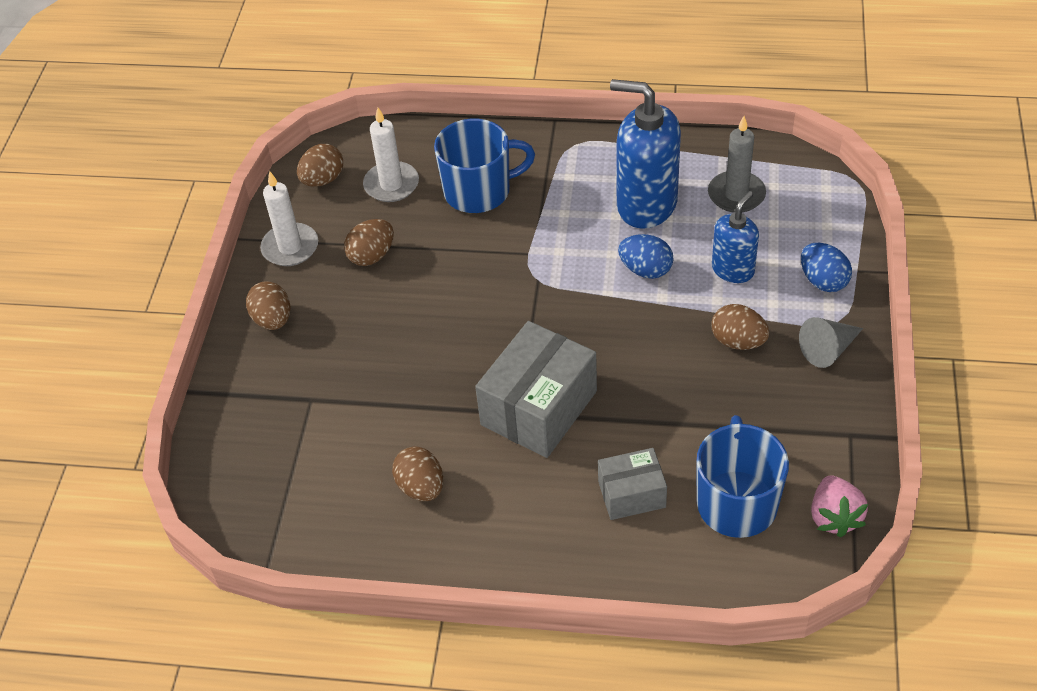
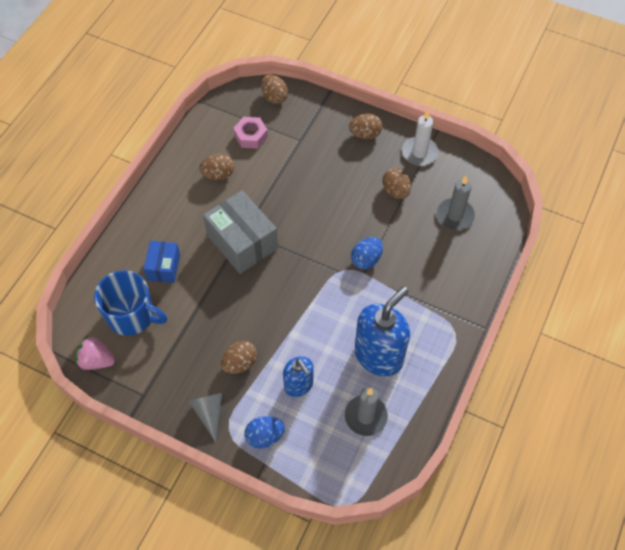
camera: 105 degrees right, 10 degrees up
brown egg [297,144,343,187] -> brown egg moved to [261,74,288,104]
white candle [363,108,419,202] -> grey candle [437,176,475,230]
blue mug [434,119,535,213] -> none
grey box [598,448,667,520] -> blue box [143,241,180,283]
blue egg [618,234,674,279] -> blue egg moved to [351,237,383,269]
none -> pink nut [234,117,268,148]

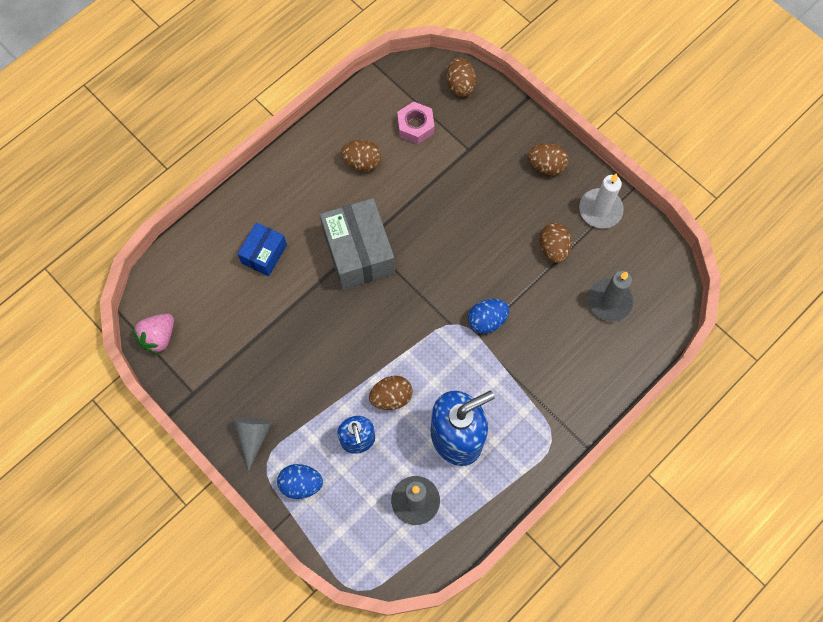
camera: 20 degrees right, 10 degrees up
pink strawberry [76,336,115,370] -> pink strawberry turned 90 degrees counterclockwise [133,313,174,355]
blue mug [94,270,167,336] -> none
brown egg [221,341,257,374] -> brown egg moved to [369,376,413,410]

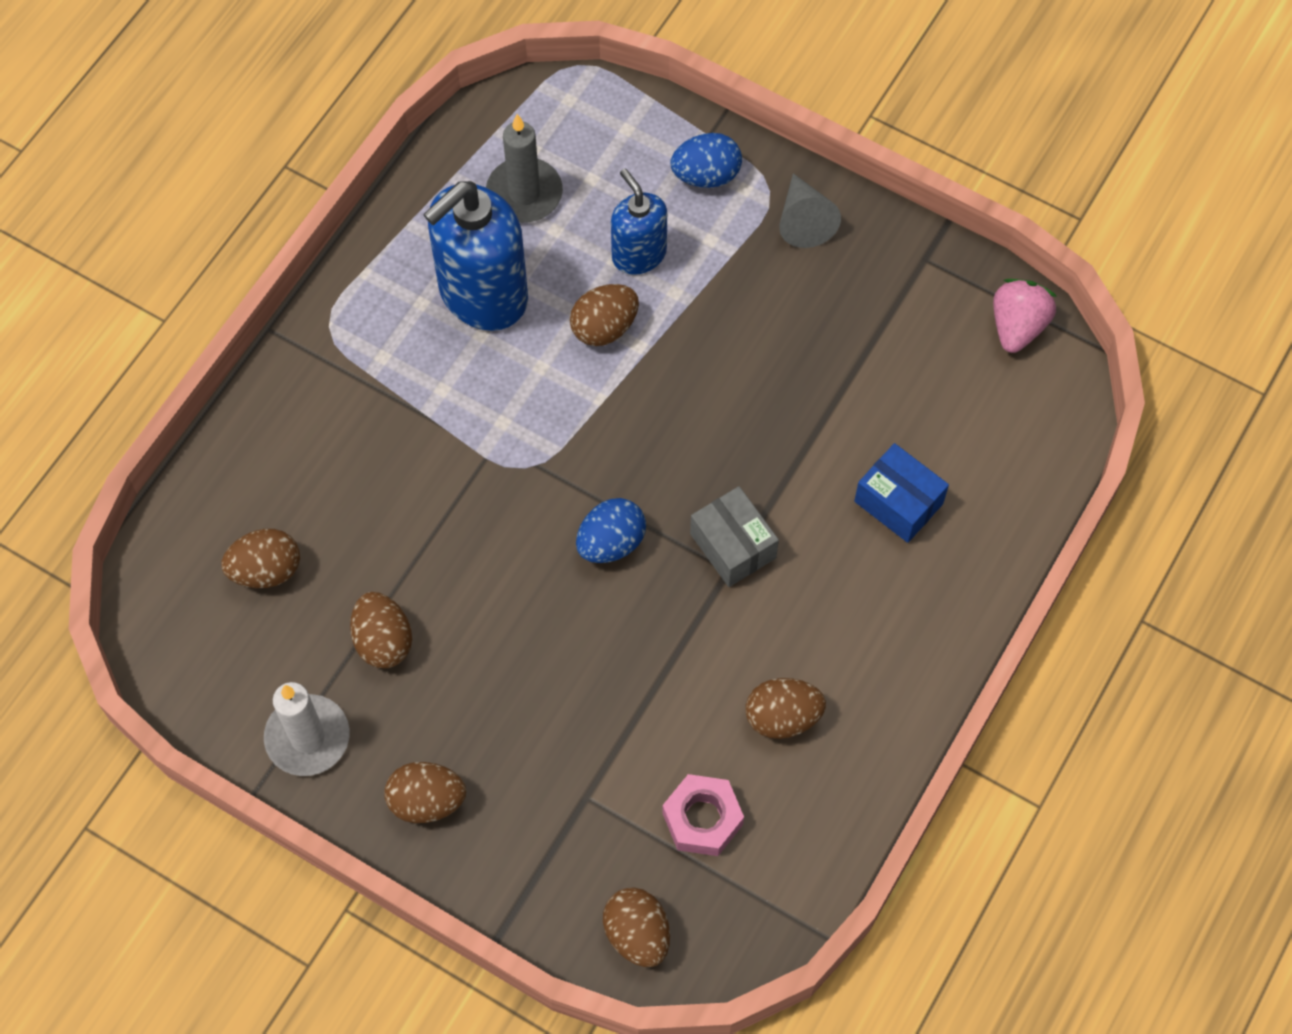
camera: 165 degrees right, 5 degrees down
blue box [238,222,287,276] -> blue box turned 60 degrees counterclockwise [854,443,949,543]
grey box [320,198,395,290] -> grey box [690,486,779,587], size x0.57
blue egg [468,299,509,334] -> blue egg moved to [576,498,646,563]
grey candle [588,271,633,322] -> brown egg [221,529,300,588]

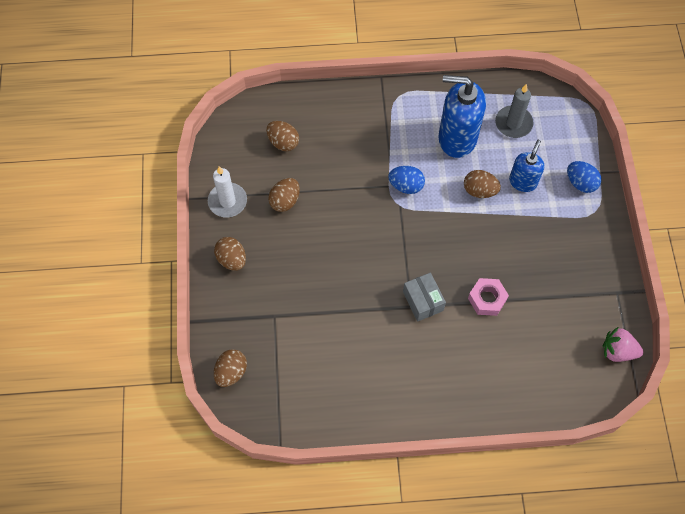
camera: 55 degrees right, 0 degrees up
blue egg [576,498,646,563] -> blue egg moved to [388,166,425,194]
pink nut [662,774,744,856] -> pink nut moved to [468,278,509,316]
grey box [690,486,779,587] -> grey box turned 45 degrees counterclockwise [403,273,446,322]
brown egg [746,678,826,739] -> none
grey cone [779,173,841,248] -> none
blue box [854,443,949,543] -> none
pink strawberry [993,279,1057,353] -> pink strawberry turned 150 degrees counterclockwise [603,327,644,362]

